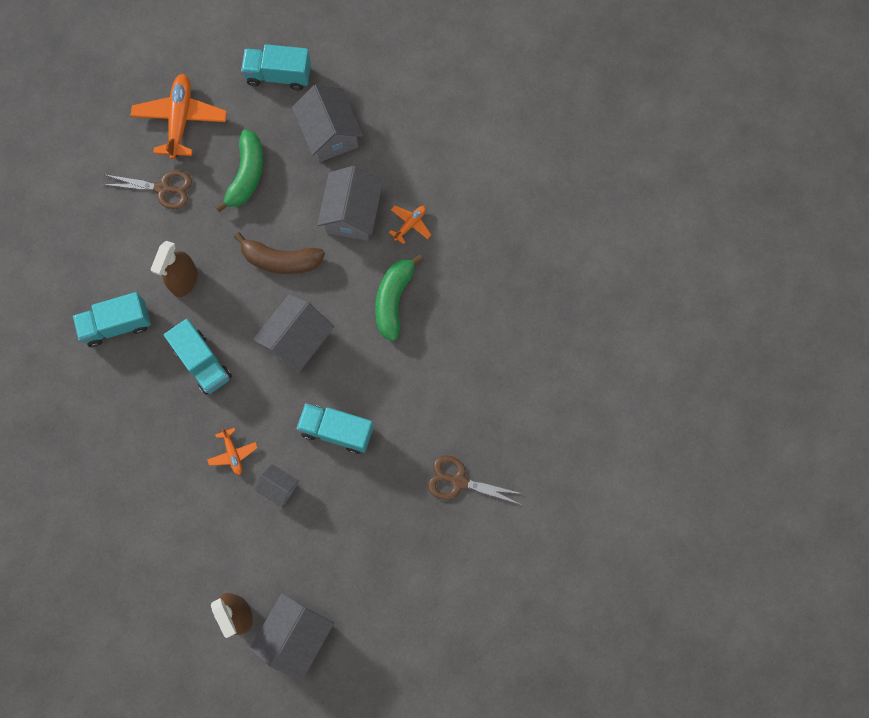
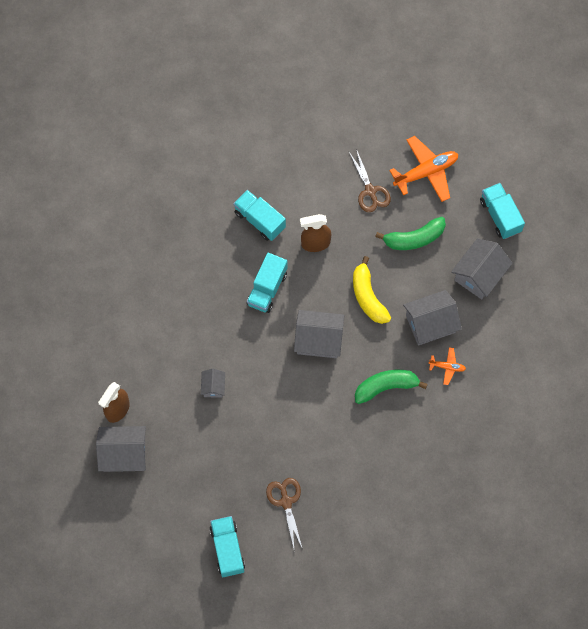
camera: 60 degrees right, 5 degrees down
orange plane [207,427,258,475] -> none
brown banana [234,232,325,274] -> yellow banana [353,256,391,324]
turquoise truck [296,403,374,454] -> turquoise truck moved to [210,516,245,577]

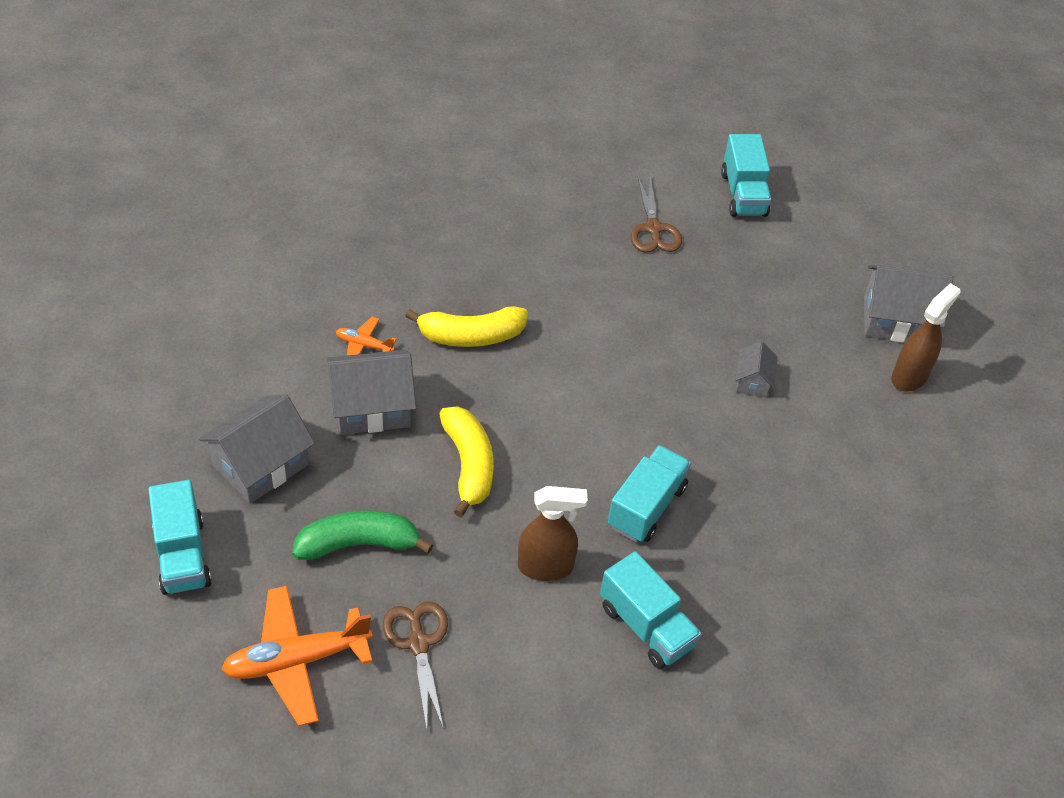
camera: 175 degrees left, 20 degrees down
grey house [294,310,344,358] -> none
green banana [355,370,428,404] -> yellow banana [406,306,528,347]

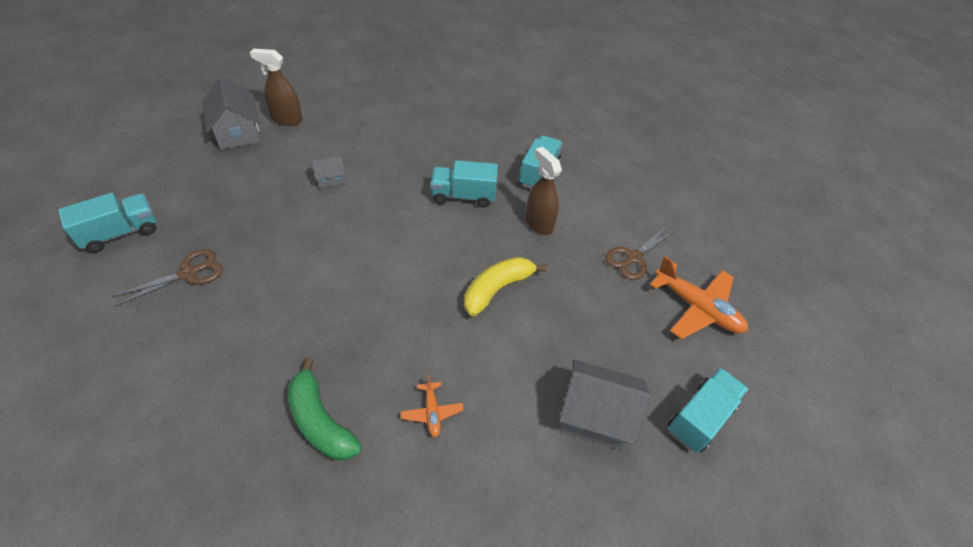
camera: 120 degrees left, 0 degrees up
green banana [292,510,433,560] -> green banana moved to [288,358,362,460]
grey house [327,350,416,435] -> none
yellow banana [406,306,528,347] -> none

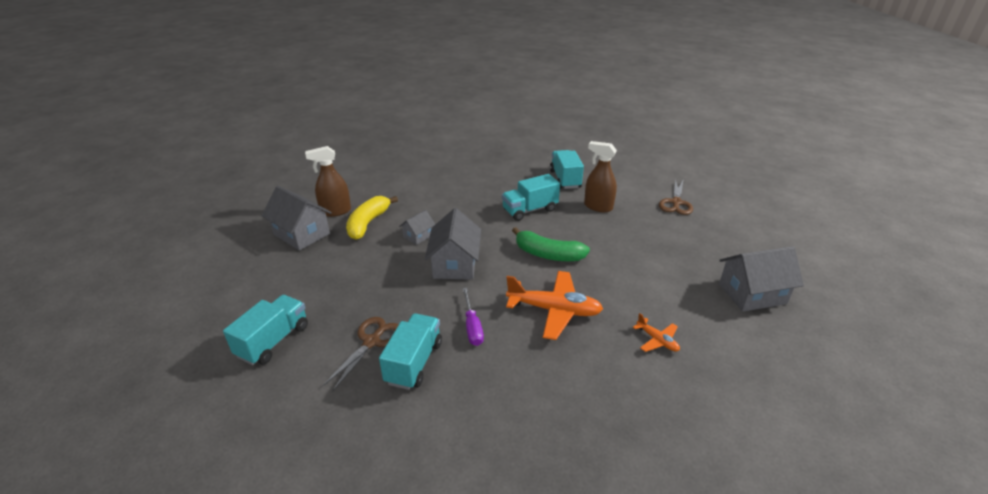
camera: 25 degrees left, 15 degrees down
green banana [288,358,362,460] -> green banana moved to [512,227,590,261]
yellow banana [464,257,547,316] -> yellow banana moved to [346,196,398,240]
orange plane [650,256,748,339] -> orange plane moved to [506,271,603,340]
turquoise truck [668,368,748,453] -> turquoise truck moved to [379,313,442,390]
none -> grey house [425,208,481,280]
none -> purple screwdriver [463,288,484,346]

